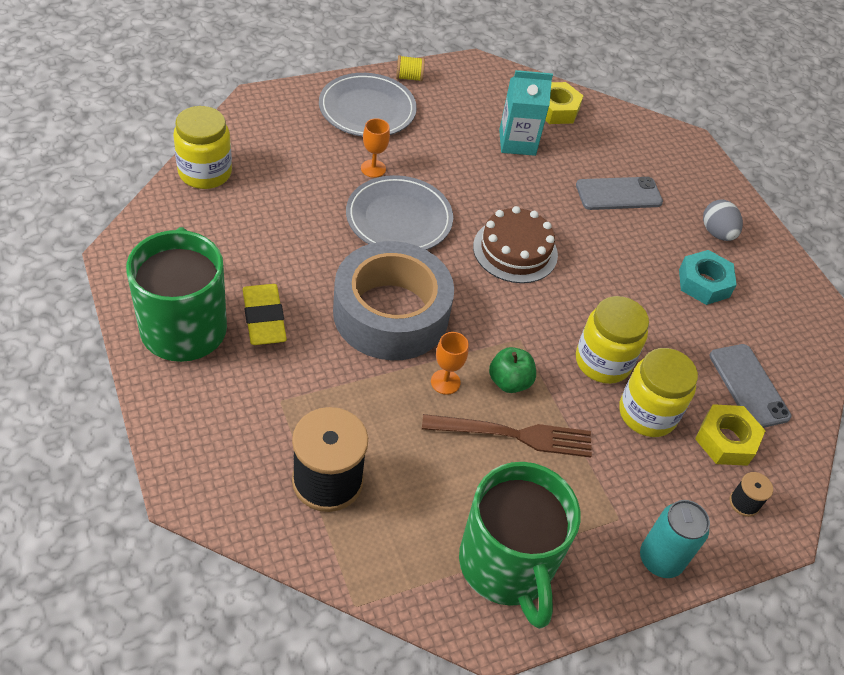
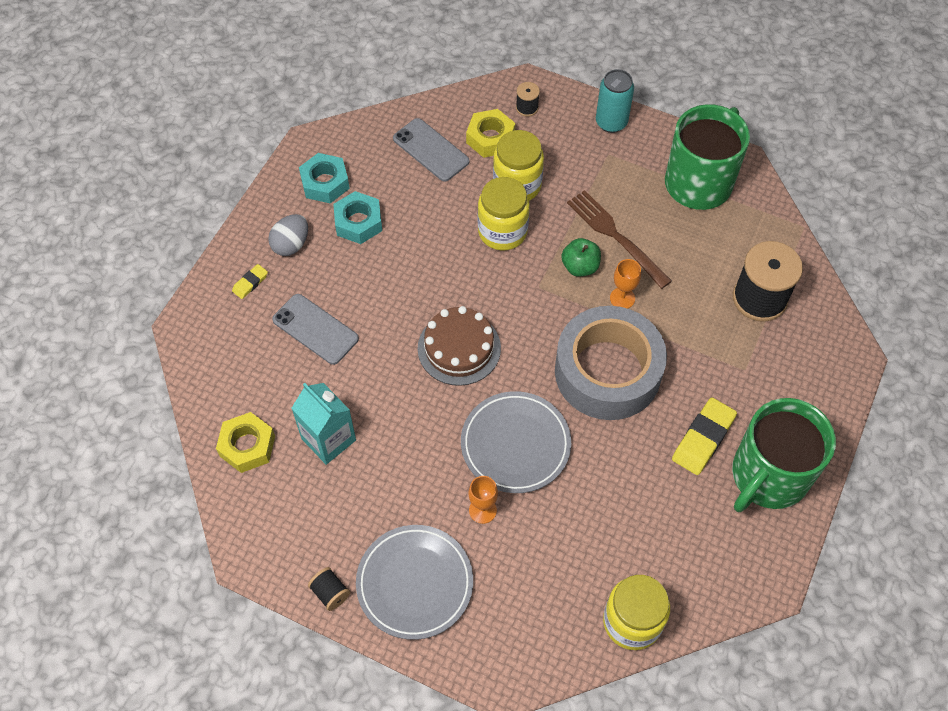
camera: 125 degrees left, 10 degrees up
yellow spool [396,55,425,82] -> black spool [308,567,350,611]
grey phone [710,344,791,428] -> grey phone turned 75 degrees counterclockwise [393,118,469,182]
none -> yellow eraser [232,264,268,299]
none -> turquoise nut [299,153,350,203]

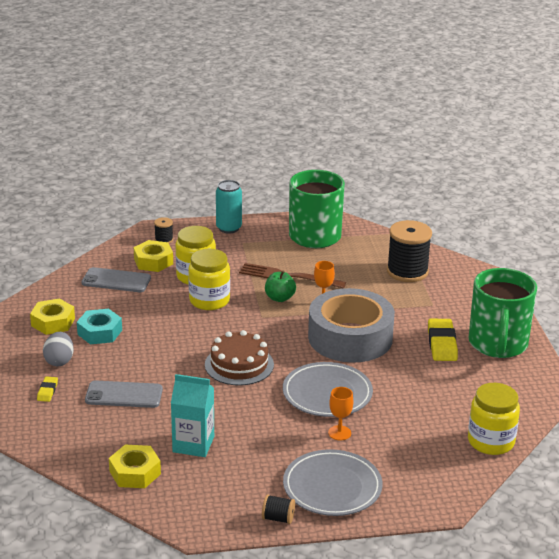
camera: 35 degrees left, 30 degrees down
turquoise nut [299,153,350,203] -> yellow nut [30,298,75,335]

